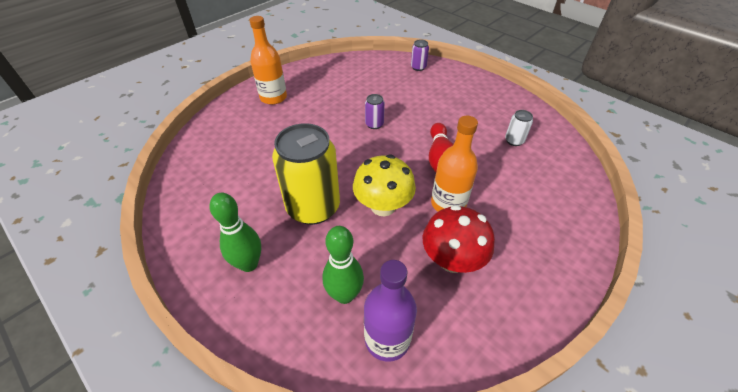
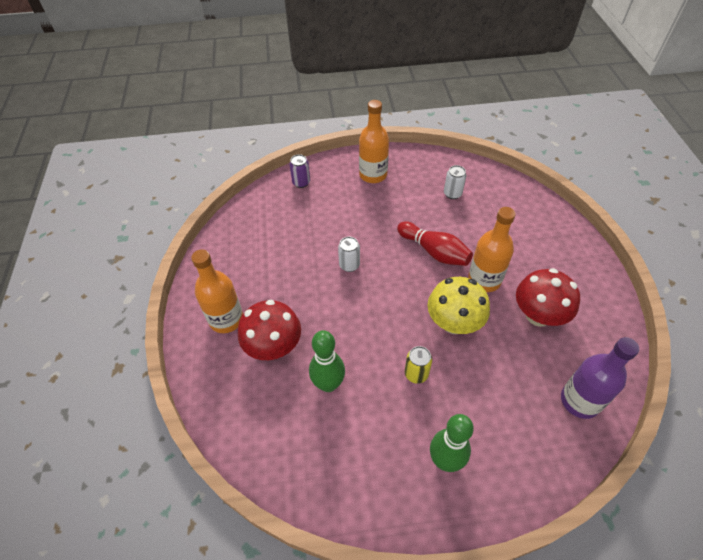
camera: 50 degrees left, 5 degrees up
yellow can [272,123,340,225] -> yellow can [405,346,432,384], size x0.43
green bowling pin [322,226,364,304] -> green bowling pin moved to [309,330,345,392]
purple can [365,94,385,129] -> white can [338,237,360,272]
none -> red mushroom [238,300,301,360]
none -> orange bottle [359,100,389,183]

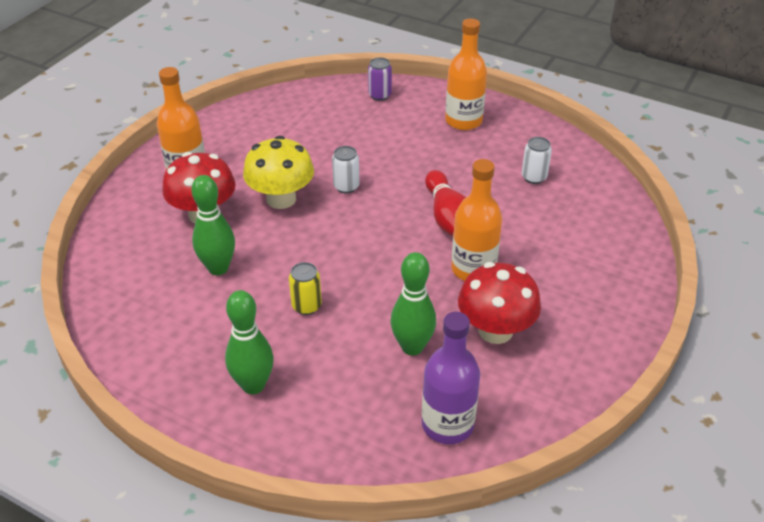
camera: 35 degrees right, 10 degrees down
yellow mushroom [428,277,490,334] -> yellow mushroom moved to [243,136,314,209]
none -> green bowling pin [391,252,436,356]

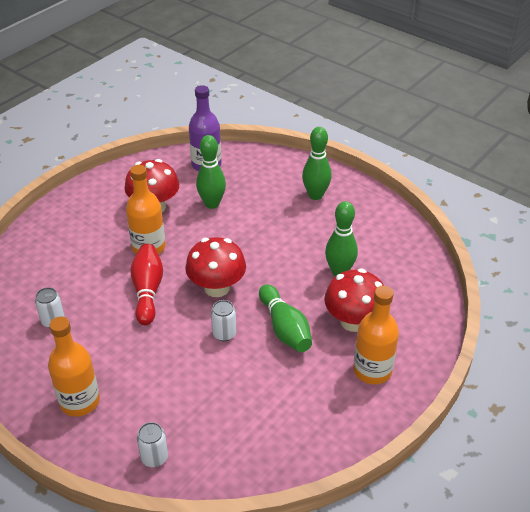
camera: 170 degrees left, 0 degrees up
yellow mushroom [243,136,314,209] -> green bowling pin [259,284,312,352]
yellow can [289,262,322,315] -> none
purple can [368,57,392,101] -> white can [137,422,168,467]
none -> red mushroom [185,237,246,297]

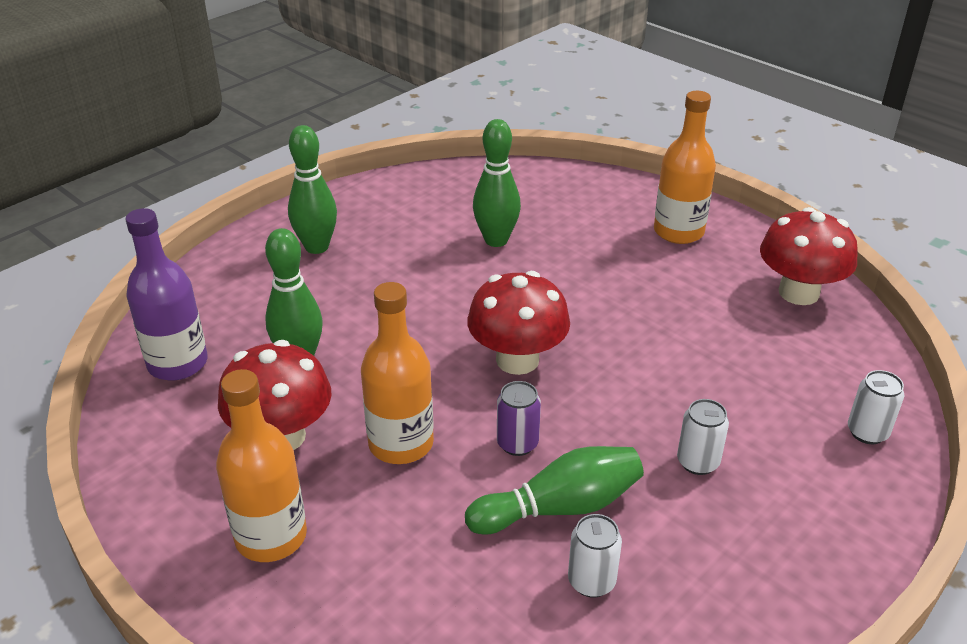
camera: 85 degrees left, 5 degrees down
orange bottle [48,317,100,417] -> orange bottle moved to [216,369,307,562]
red bowling pin [130,244,163,325] -> purple can [497,381,541,456]
white can [211,300,236,341] -> white can moved to [677,399,729,475]
green bowling pin [259,284,312,352] -> green bowling pin moved to [465,446,644,535]
red mushroom [324,269,384,332] -> red mushroom moved to [760,207,858,305]

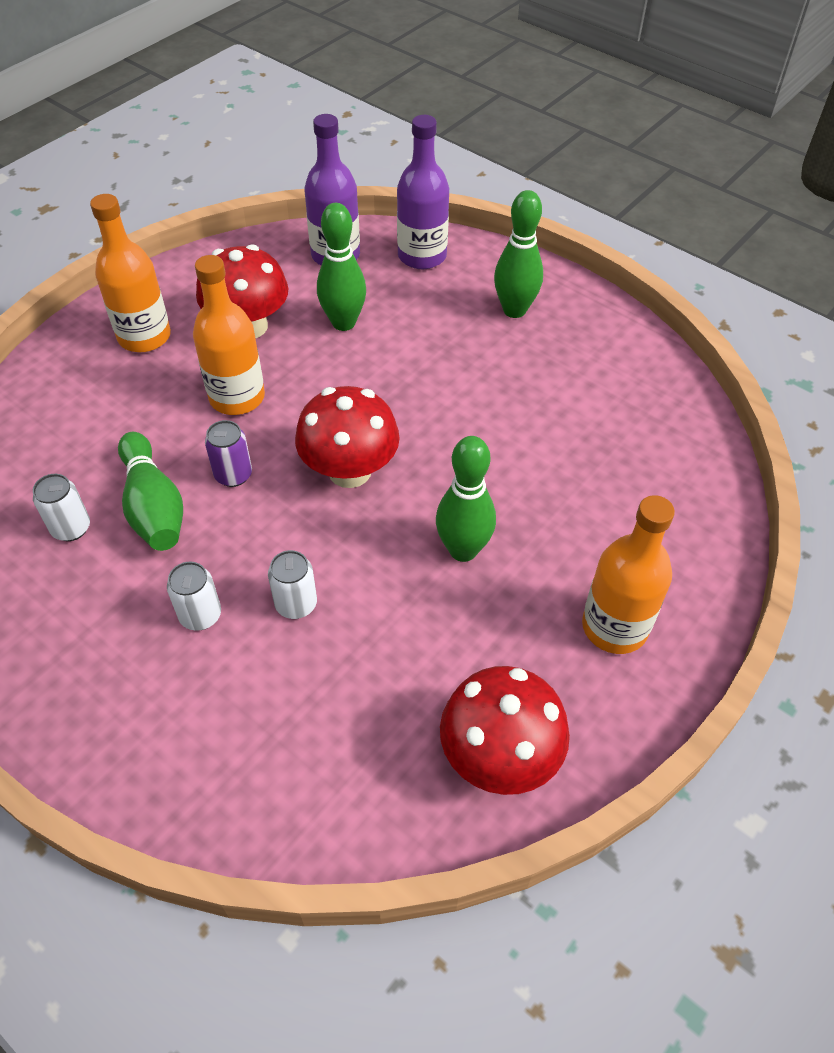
camera: 85 degrees right, 15 degrees up
green bowling pin [473,119,521,247] -> green bowling pin moved to [436,436,496,562]
white can [848,370,904,444] -> white can moved to [268,550,317,619]
none -> purple bottle [397,115,449,269]

